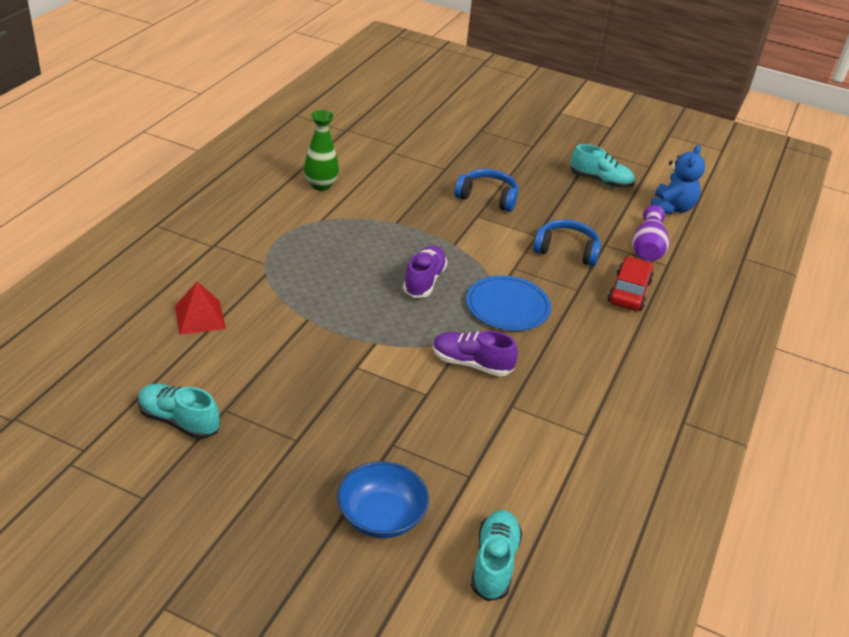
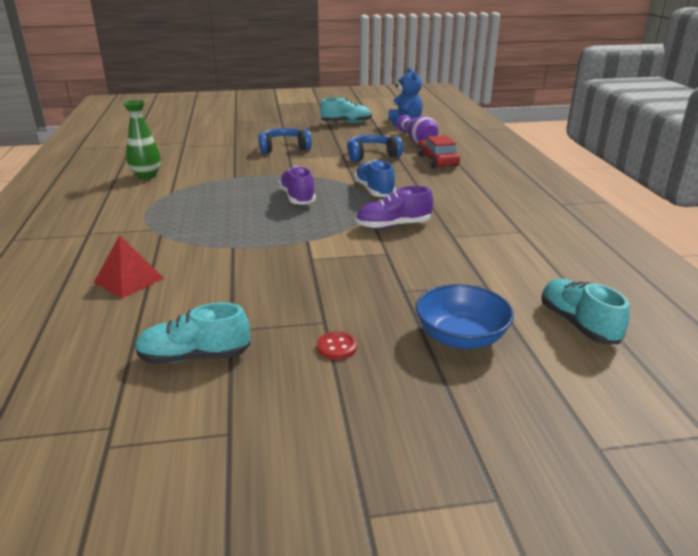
camera: 30 degrees left, 10 degrees down
blue plate [466,275,551,331] -> blue shoe [354,160,396,197]
none -> red button [317,331,357,360]

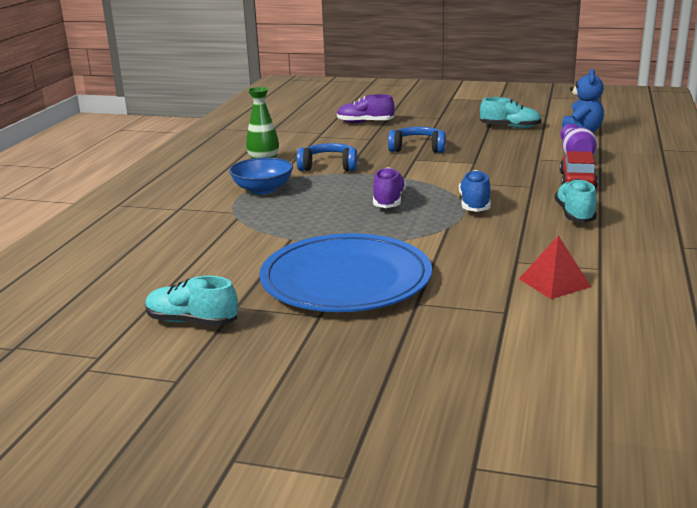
camera: 25 degrees right, 5 degrees down
red pyramid [94,235,164,298] -> red pyramid moved to [519,235,591,299]
red button [317,331,357,360] -> none
blue headphones [347,135,403,162] -> blue headphones moved to [296,143,358,171]
purple shoe [356,186,433,229] -> purple shoe moved to [337,94,395,123]
blue bowl [416,284,514,349] -> blue bowl moved to [229,157,293,194]
turquoise shoe [541,279,630,344] -> turquoise shoe moved to [555,179,597,223]
none -> blue plate [259,233,432,312]

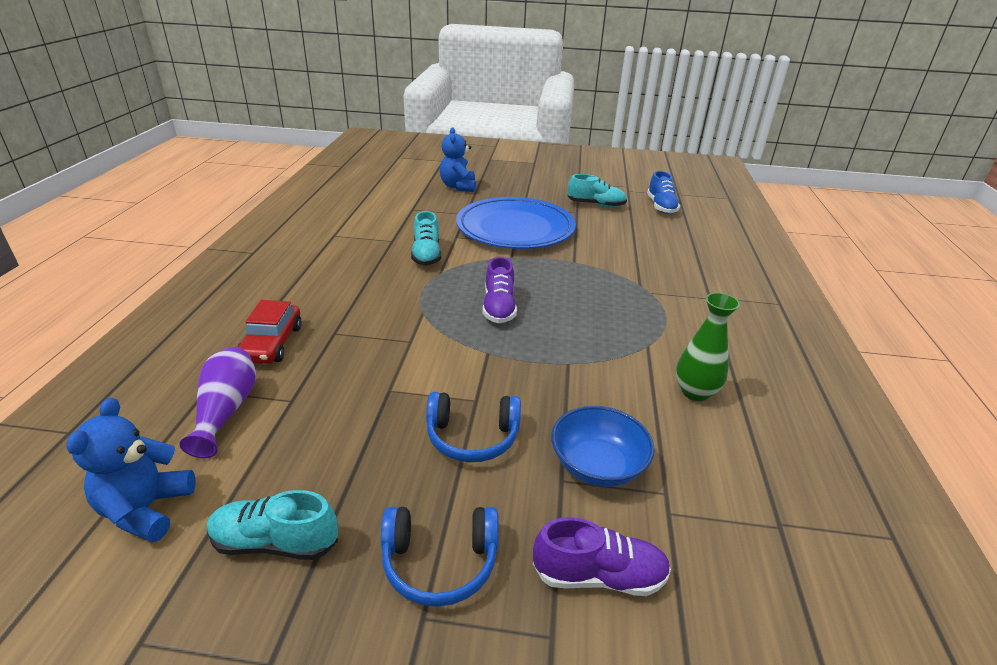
camera: 170 degrees right, 10 degrees up
blue bowl [229,157,293,194] -> blue bowl moved to [551,406,654,487]
blue headphones [296,143,358,171] -> blue headphones moved to [381,507,499,607]
blue shoe [459,170,491,212] -> blue shoe moved to [647,171,680,214]
red pyramid [519,235,591,299] -> none
turquoise shoe [555,179,597,223] -> turquoise shoe moved to [411,211,441,266]
none -> blue teddy bear [440,127,476,192]

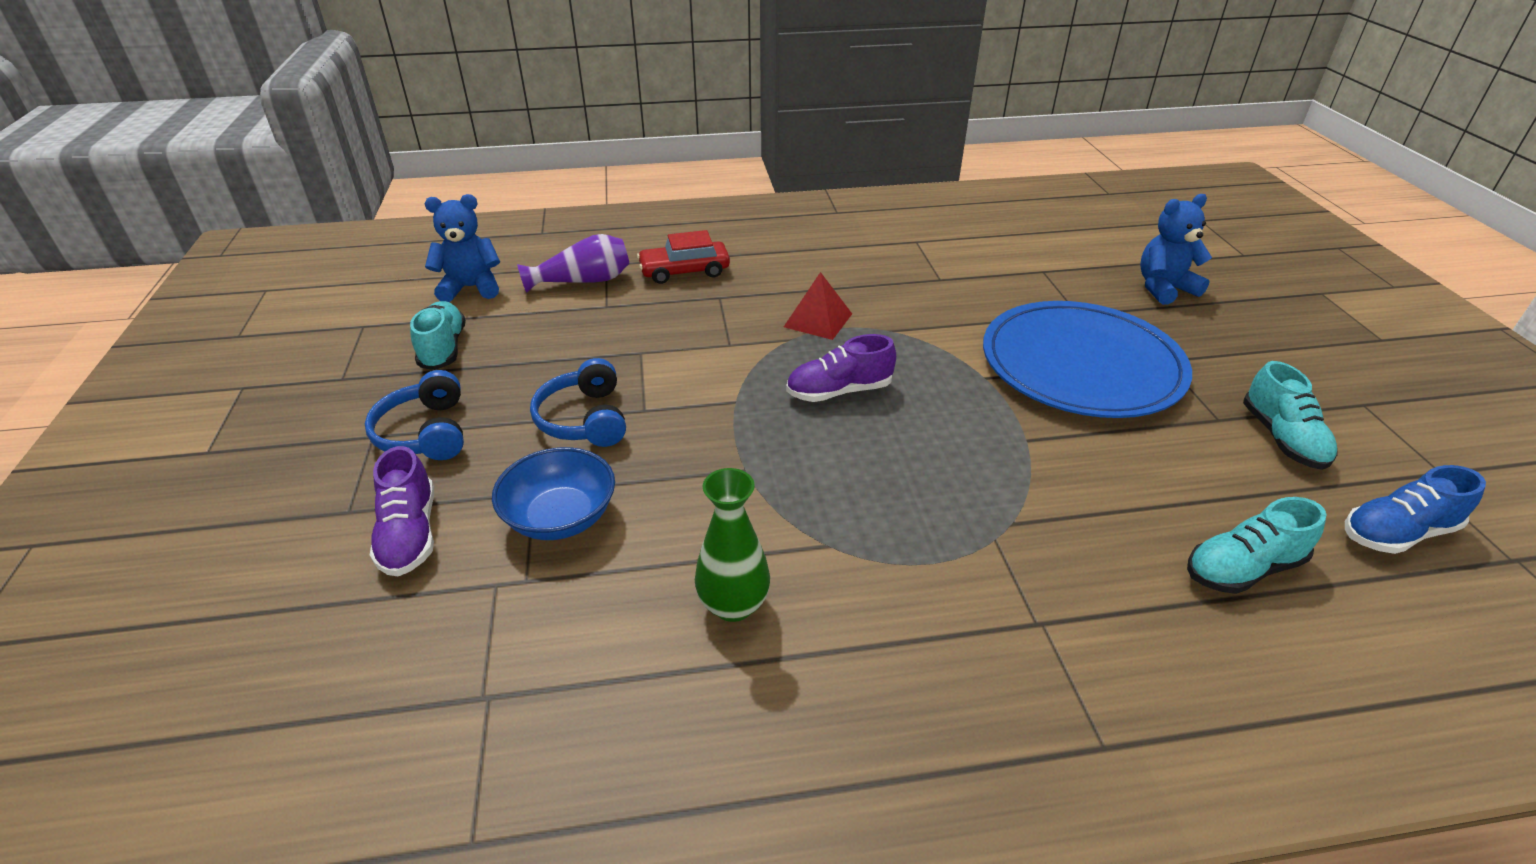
camera: 75 degrees right, 5 degrees up
turquoise shoe [411,211,441,266] -> turquoise shoe moved to [1187,497,1327,594]
none -> red pyramid [784,272,852,340]

